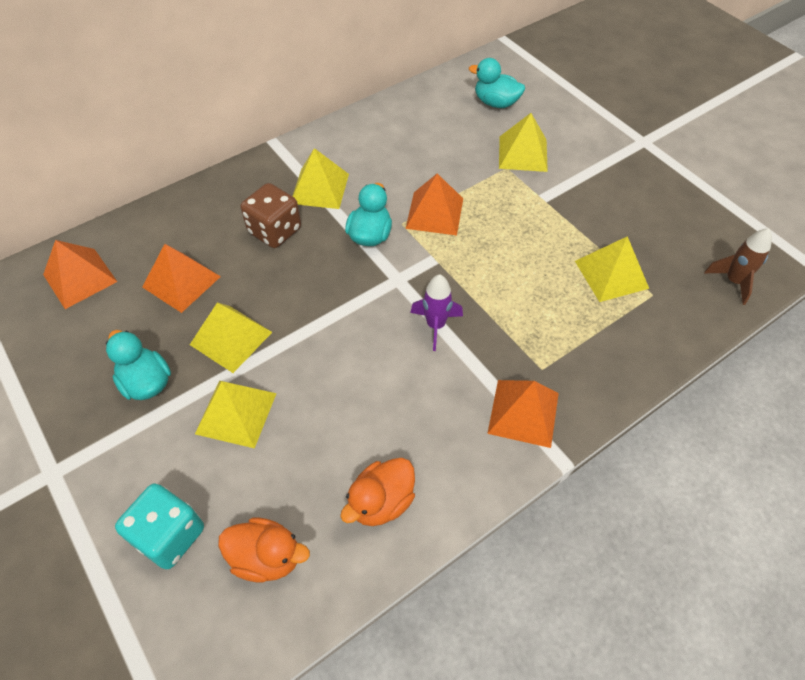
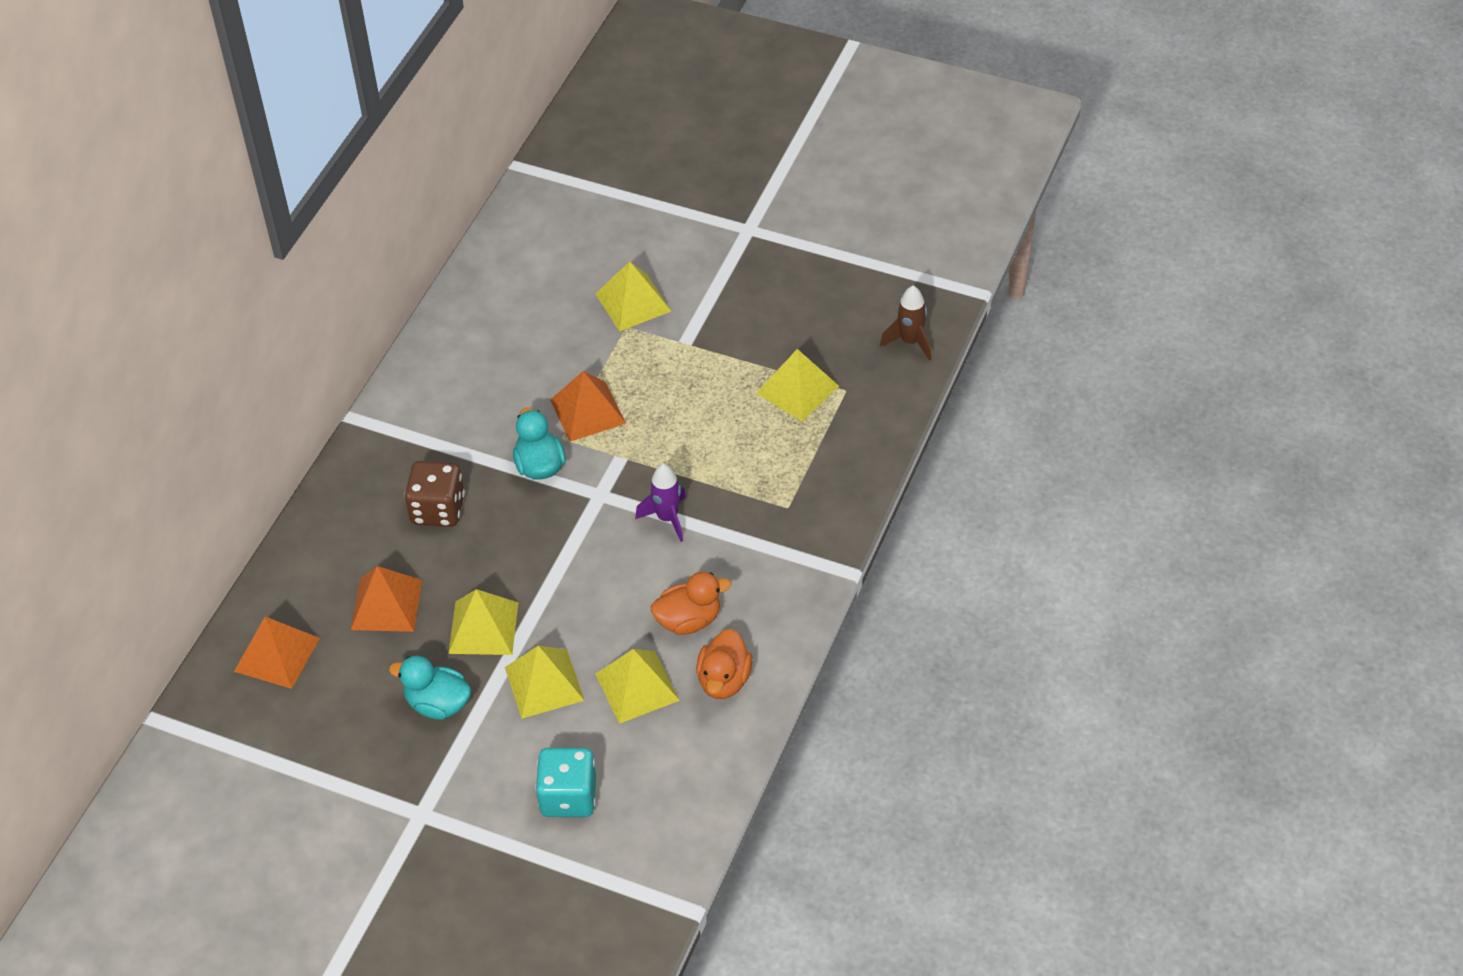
camera: 30 degrees left, 5 degrees down
orange duck [218,517,310,582] -> orange duck moved to [651,572,731,635]
yellow pyramid [293,148,349,209] -> yellow pyramid moved to [595,649,680,724]
turquoise duck [469,58,525,108] -> none
orange pyramid [487,380,559,448] -> none

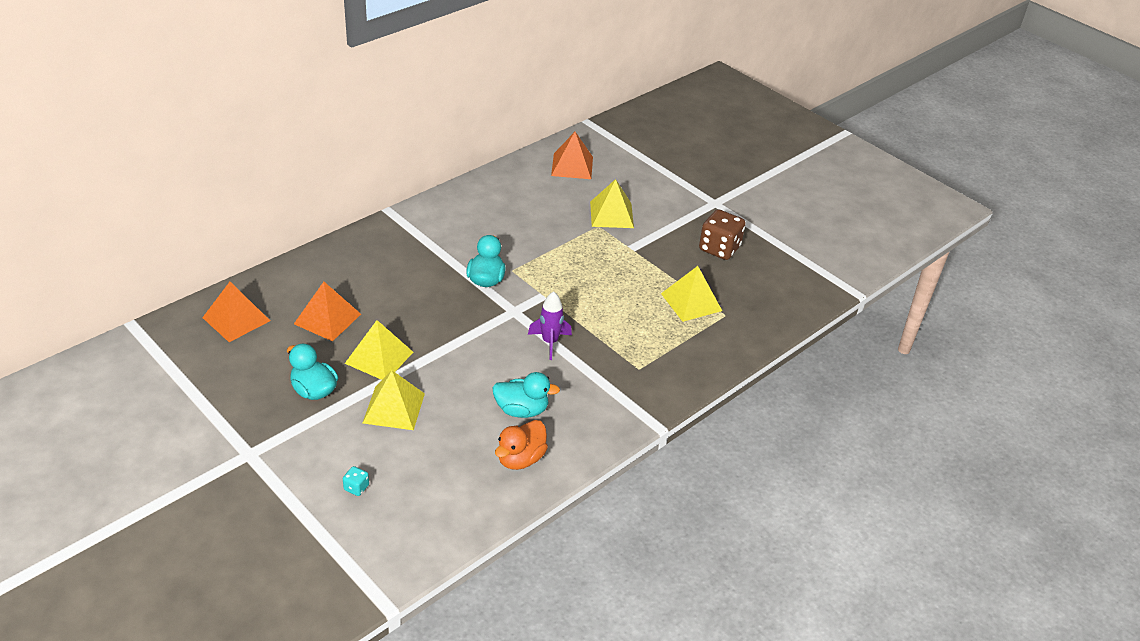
camera: 20 degrees right, 10 degrees down
brown dice [405,461,465,527] -> brown dice moved to [699,209,746,260]
turquoise dice [535,748,596,817] -> turquoise dice [343,466,369,496], size x0.45
orange pyramid [550,371,626,442] -> orange pyramid moved to [551,132,593,179]
yellow pyramid [595,649,680,724] -> none
orange duck [651,572,731,635] -> turquoise duck [492,372,560,418]
brown rocket [880,286,931,361] -> none

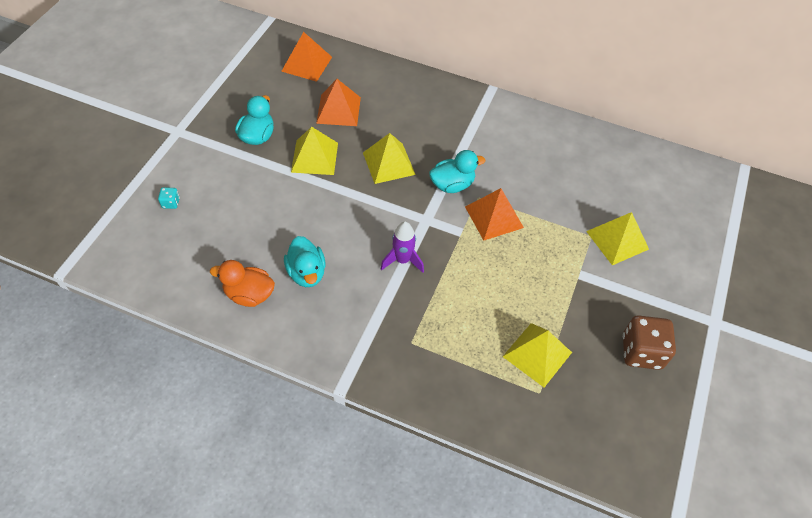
camera: 65 degrees right, 15 degrees up
yellow pyramid [363,371,425,430] -> yellow pyramid moved to [363,133,416,184]
orange pyramid [551,132,593,179] -> orange pyramid moved to [465,188,524,241]

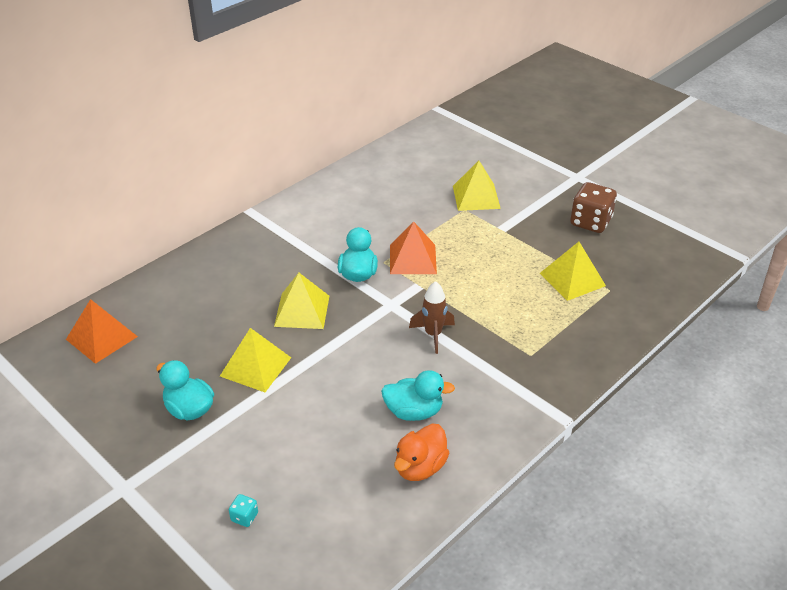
camera: 65 degrees left, 15 degrees down
orange pyramid [316,79,361,126] -> none
purple rocket [381,221,424,273] -> brown rocket [409,281,455,354]

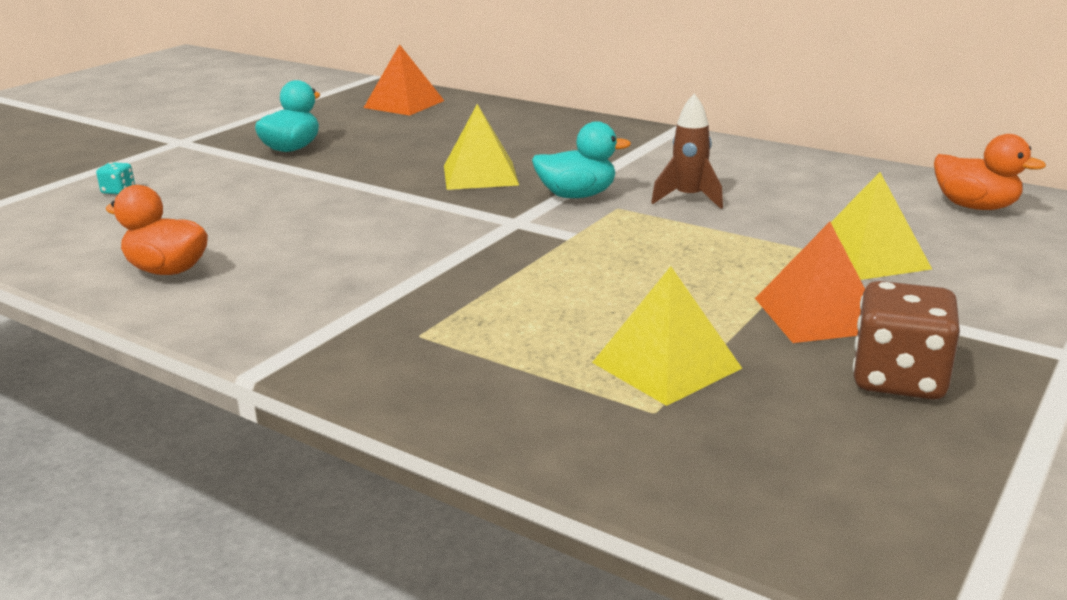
camera: 80 degrees right, 15 degrees down
yellow pyramid [220,328,291,392] -> none
turquoise duck [381,370,455,421] -> none
orange pyramid [390,221,437,274] -> orange pyramid moved to [755,222,865,343]
brown rocket [409,281,455,354] -> brown rocket moved to [651,94,723,209]
none -> orange duck [934,134,1046,210]

